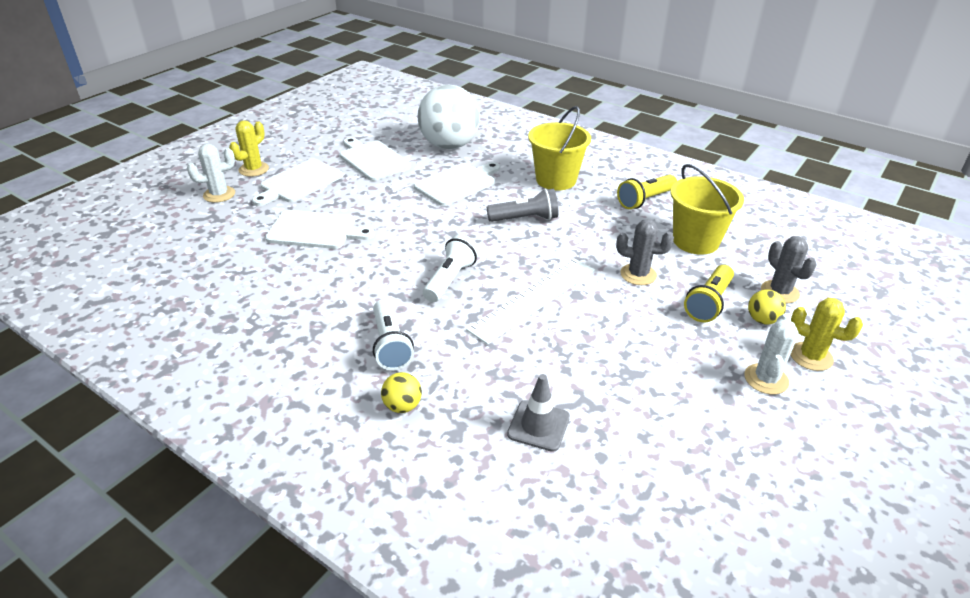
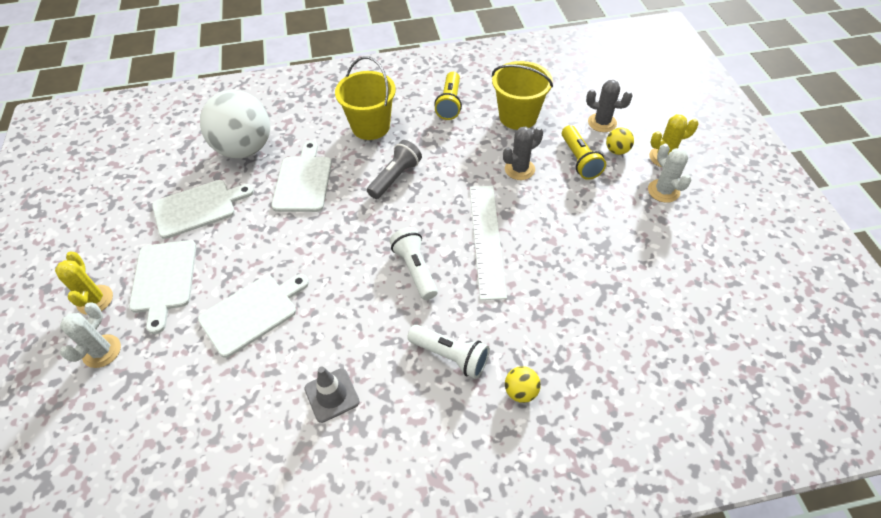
camera: 45 degrees left, 15 degrees up
white cutting board [340,137,411,181] -> white cutting board turned 150 degrees clockwise [152,180,254,239]
grey traffic cone [507,374,570,452] -> grey traffic cone moved to [304,367,360,423]

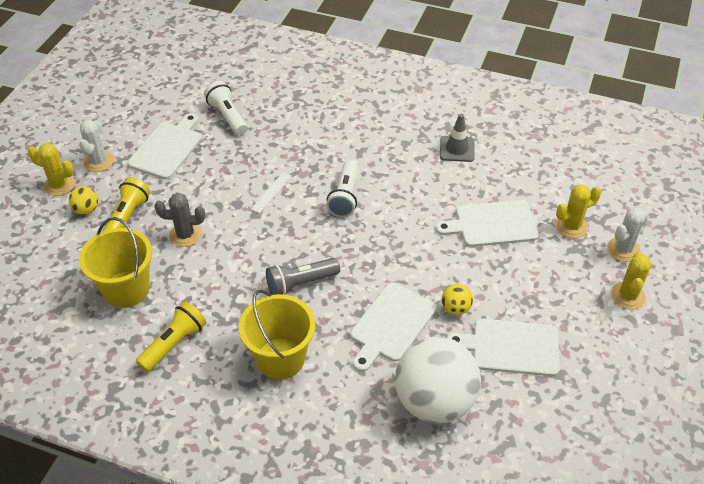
camera: 150 degrees left, 5 degrees down
white cutting board [129,240,196,334] -> white cutting board moved to [128,113,202,179]
white flashlight [407,325,490,379] -> white flashlight moved to [204,81,247,135]
white ruler [470,186,507,300] -> white ruler [251,172,292,213], size x0.45
yellow ball [505,366,541,403] -> yellow ball moved to [442,284,473,315]
grey cactus [586,80,633,132] -> none
none -> yellow cactus [556,185,601,238]

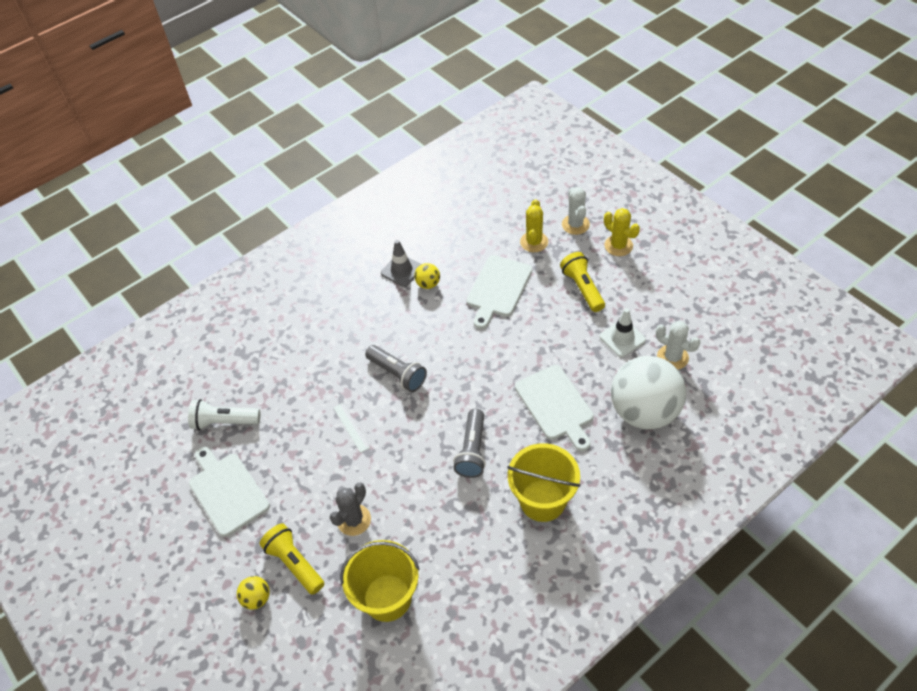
camera: 55 degrees left, 5 degrees up
yellow cactus [28,143,75,196] -> none
white cactus [79,120,114,172] -> white cactus moved to [656,321,701,370]
yellow flashlight [136,301,207,372] -> yellow flashlight moved to [560,252,605,312]
white flashlight [326,160,358,217] -> grey flashlight [365,345,427,392]
yellow ball [442,284,473,315] -> yellow ball moved to [414,263,440,289]
white cutting board [447,319,560,376] -> white traffic cone [600,308,646,357]

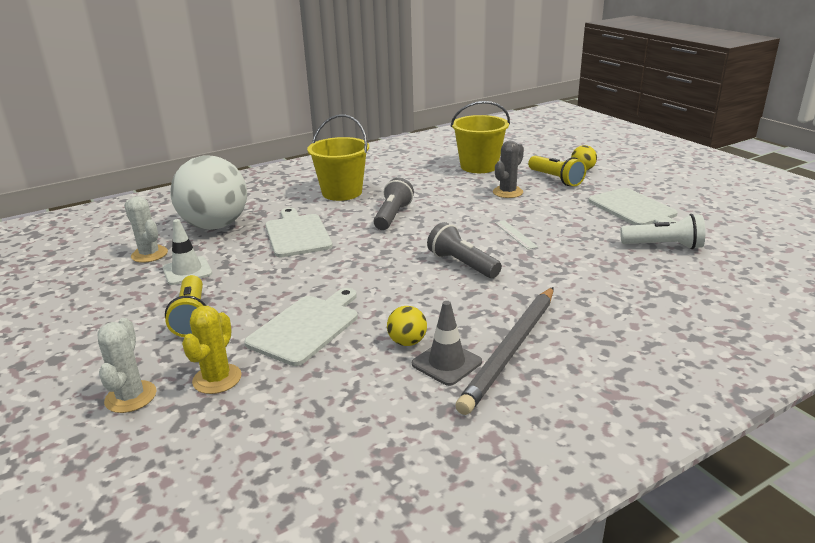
camera: 175 degrees left, 25 degrees down
yellow cactus [604,208,640,256] -> none
none -> grey pencil [455,287,554,415]

